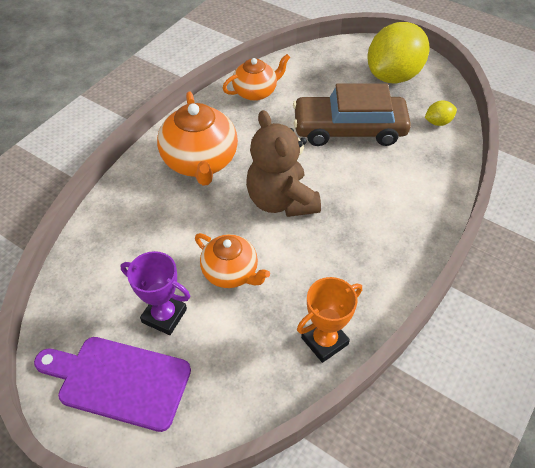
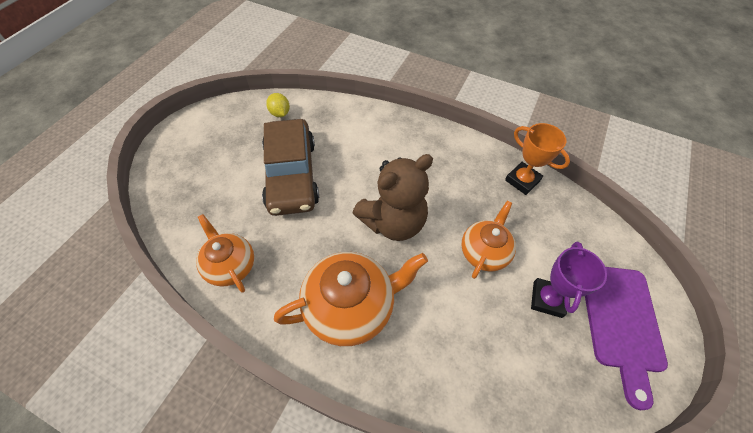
camera: 100 degrees left, 5 degrees up
yellow lemon [368,22,430,83] -> none

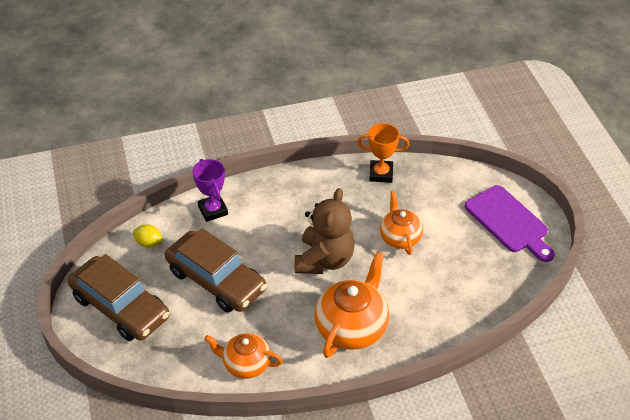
camera: 40 degrees left, 10 degrees down
purple trophy [531,242,607,318] -> purple trophy moved to [193,159,228,222]
none -> brown car [68,254,170,341]

